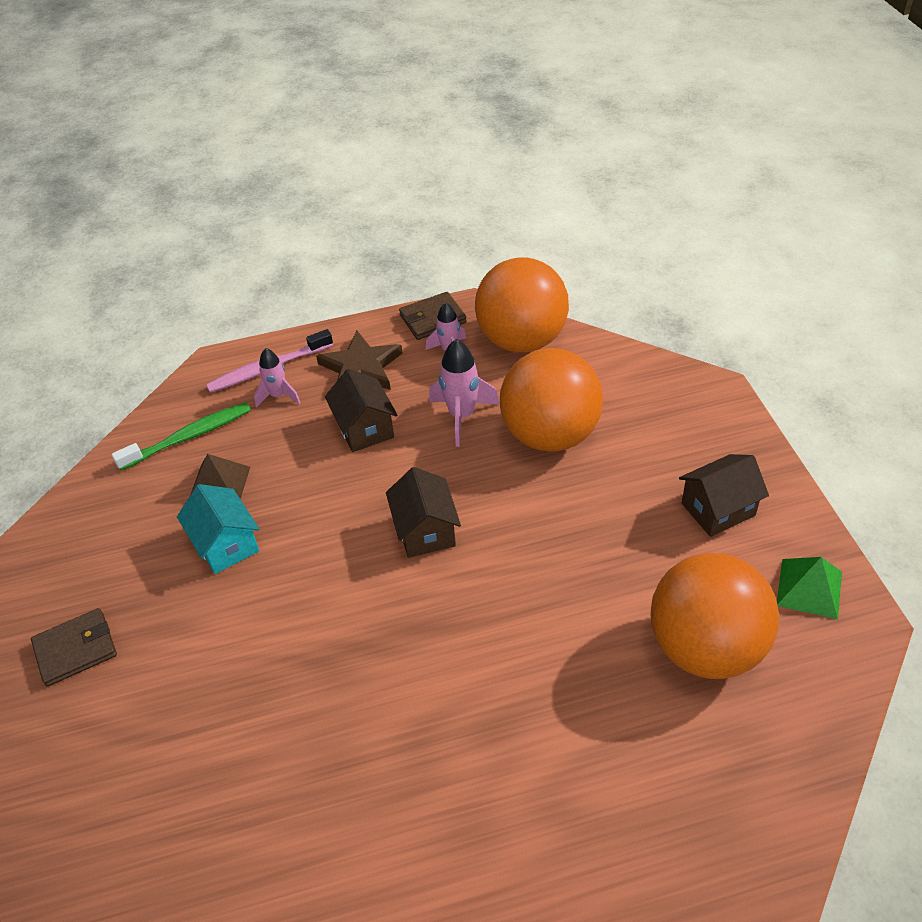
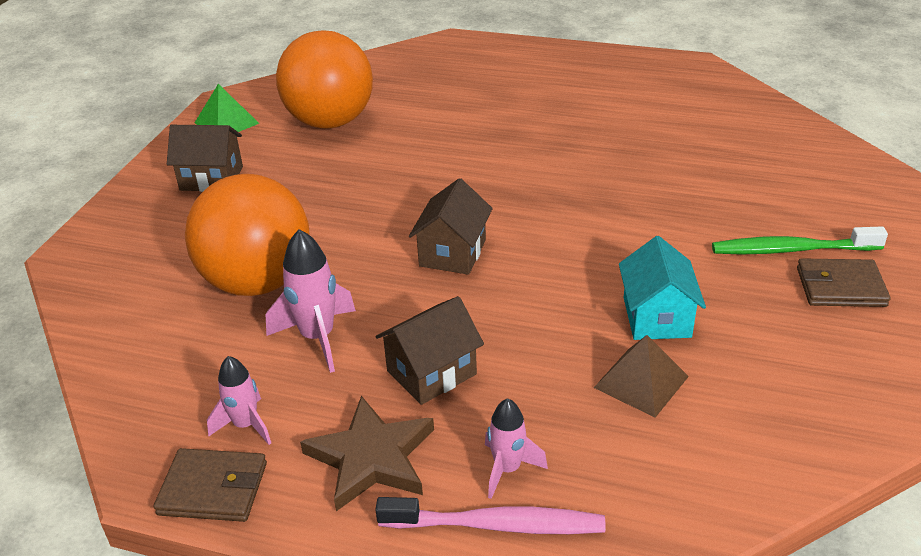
camera: 150 degrees left, 10 degrees down
green toothbrush [112,402,251,471] -> green toothbrush moved to [712,227,888,255]
brown house [325,369,397,452] -> brown house turned 45 degrees clockwise [375,296,484,405]
orange ball [475,257,569,352] -> none

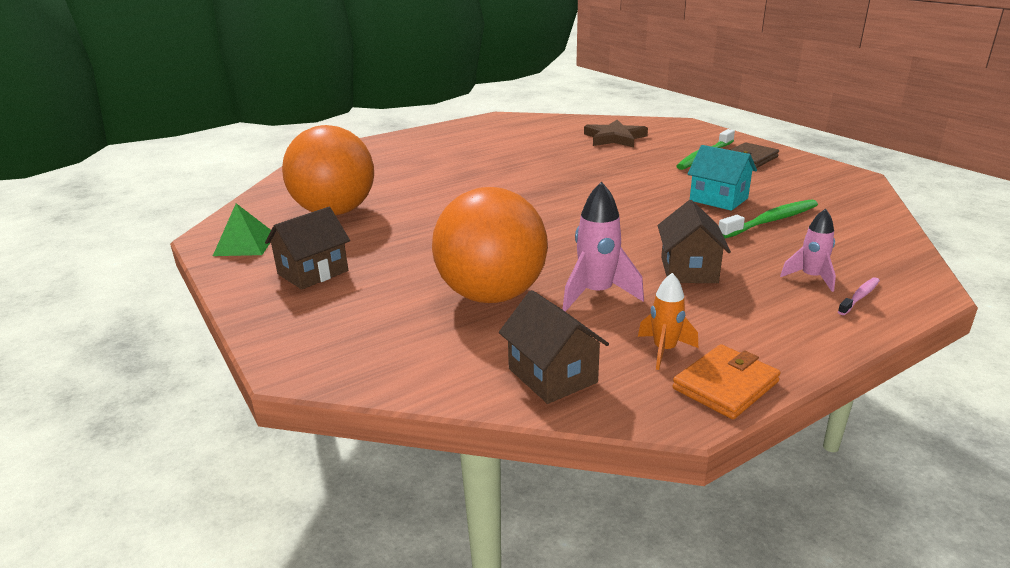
camera: 50 degrees left, 10 degrees down
brown wallet [153,448,267,522] -> orange wallet [672,344,781,419]
pink rocket [207,356,271,445] -> orange rocket [638,273,698,370]
brown star [300,396,434,511] -> brown star moved to [584,120,648,147]
pink toothbrush [375,497,605,534] -> pink toothbrush [838,277,880,315], size x0.53
brown house [409,178,493,275] -> brown house moved to [499,290,609,404]
brown pyramid [594,335,689,418] -> green toothbrush [719,199,818,238]

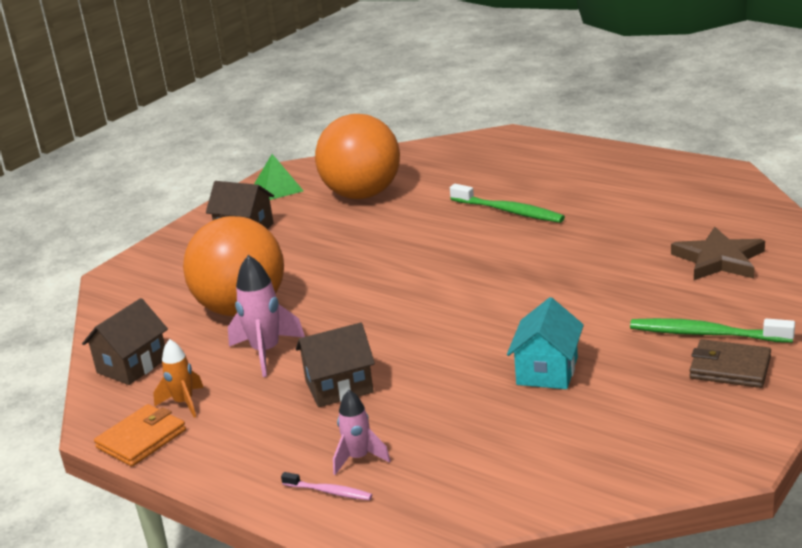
camera: 70 degrees right, 0 degrees up
orange wallet [672,344,781,419] -> orange wallet turned 75 degrees counterclockwise [94,404,186,467]
green toothbrush [719,199,818,238] -> green toothbrush moved to [450,184,565,223]

